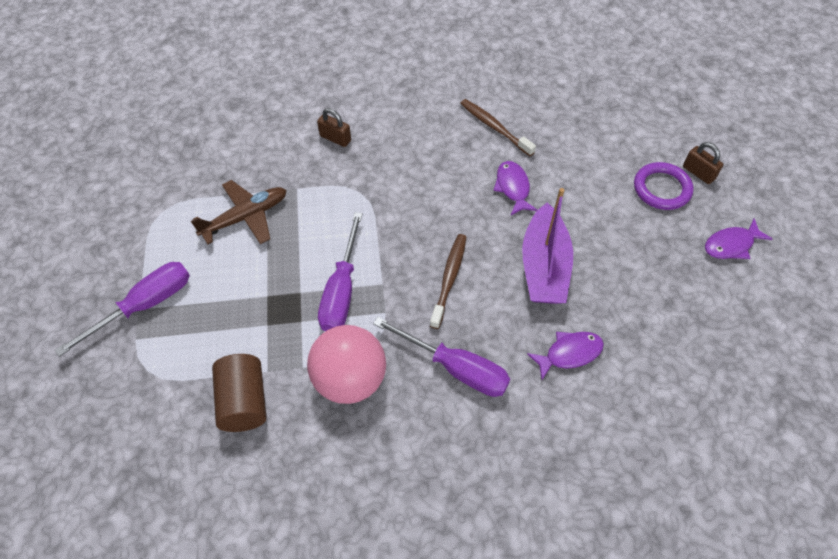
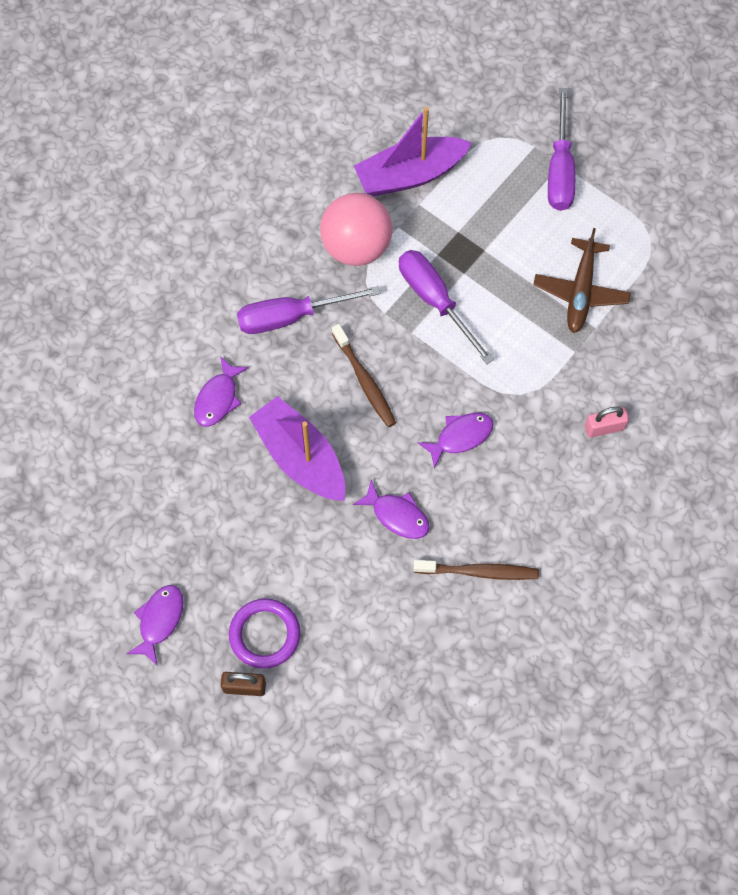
camera: 135 degrees right, 10 degrees up
brown cylinder [212,354,266,432] -> purple boat [354,107,472,196]
brown padlock [317,108,351,147] -> pink padlock [585,407,629,438]
none -> purple fish [418,413,494,469]

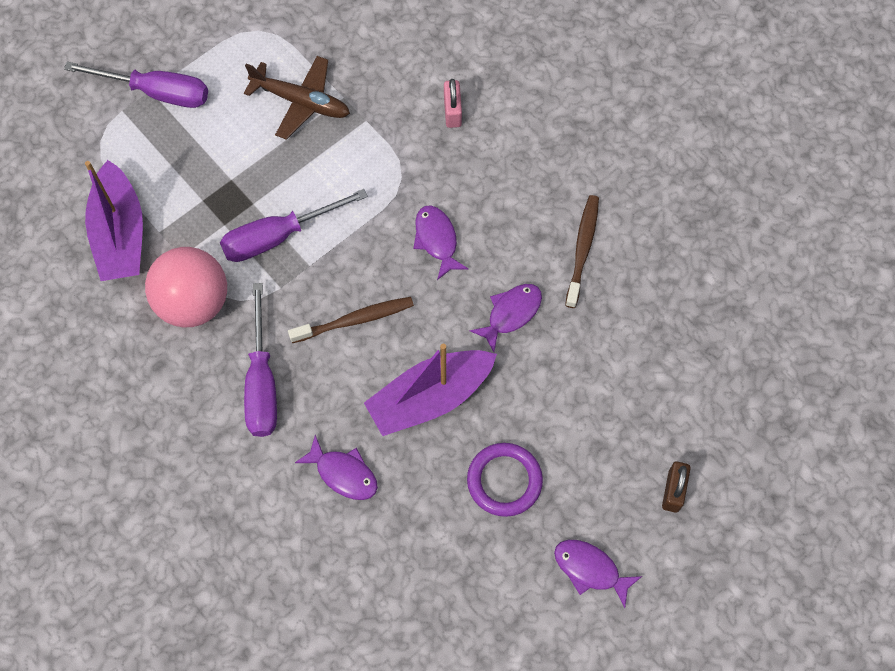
camera: 80 degrees left, 0 degrees up
purple ring [229,599,300,669] -> purple ring moved to [467,443,543,517]

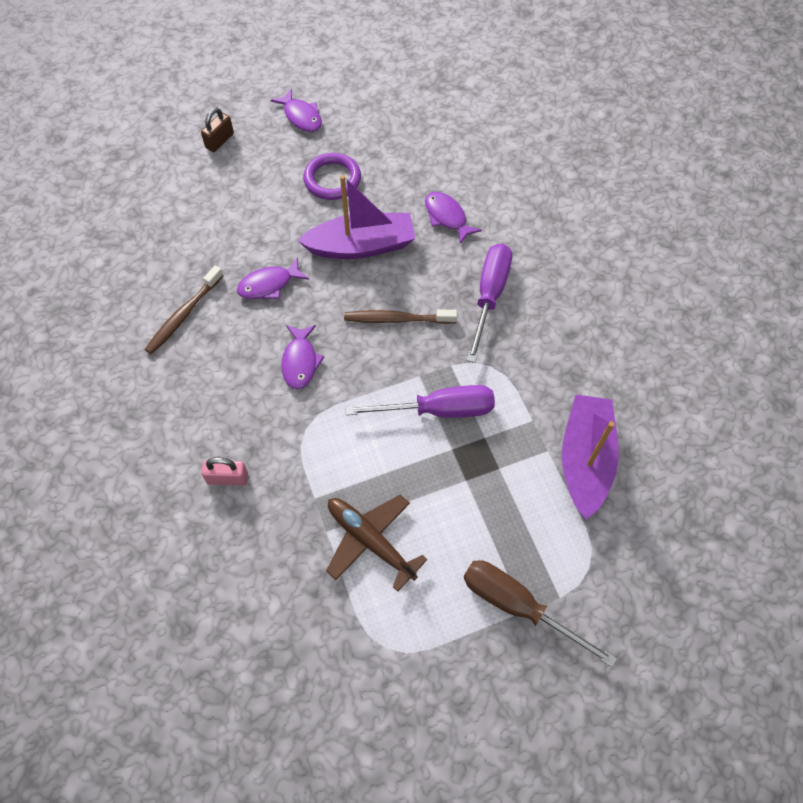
camera: 160 degrees left, 5 degrees down
purple screwdriver [64,62,208,108] -> brown screwdriver [464,560,617,668]
pink ball [145,247,227,327] -> none
pink padlock [444,79,462,128] -> pink padlock turned 75 degrees clockwise [201,457,248,485]

